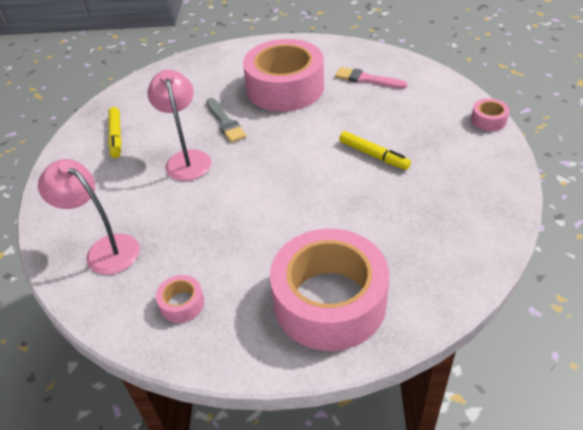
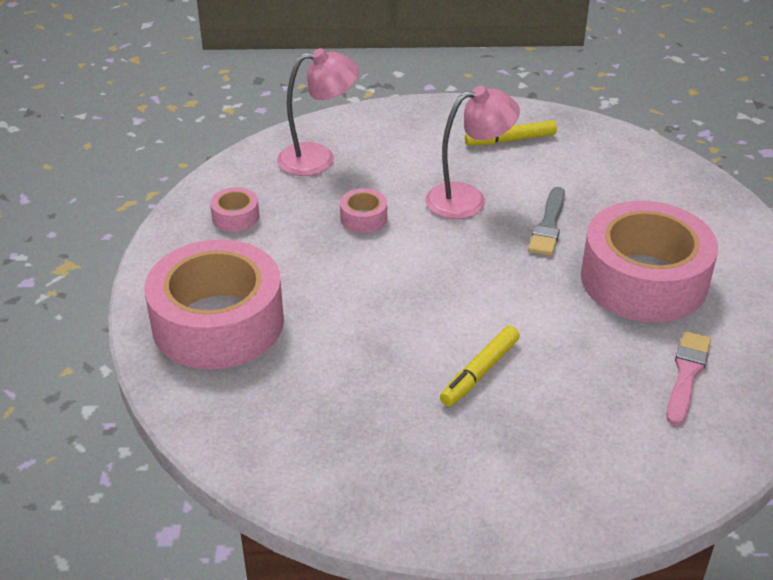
camera: 85 degrees right, 5 degrees down
pink lamp [38,159,140,275] -> pink lamp turned 45 degrees clockwise [277,48,359,176]
grey brush [206,98,246,142] -> grey brush turned 45 degrees counterclockwise [528,187,565,256]
pink tape [471,98,510,131] -> pink tape moved to [340,188,387,233]

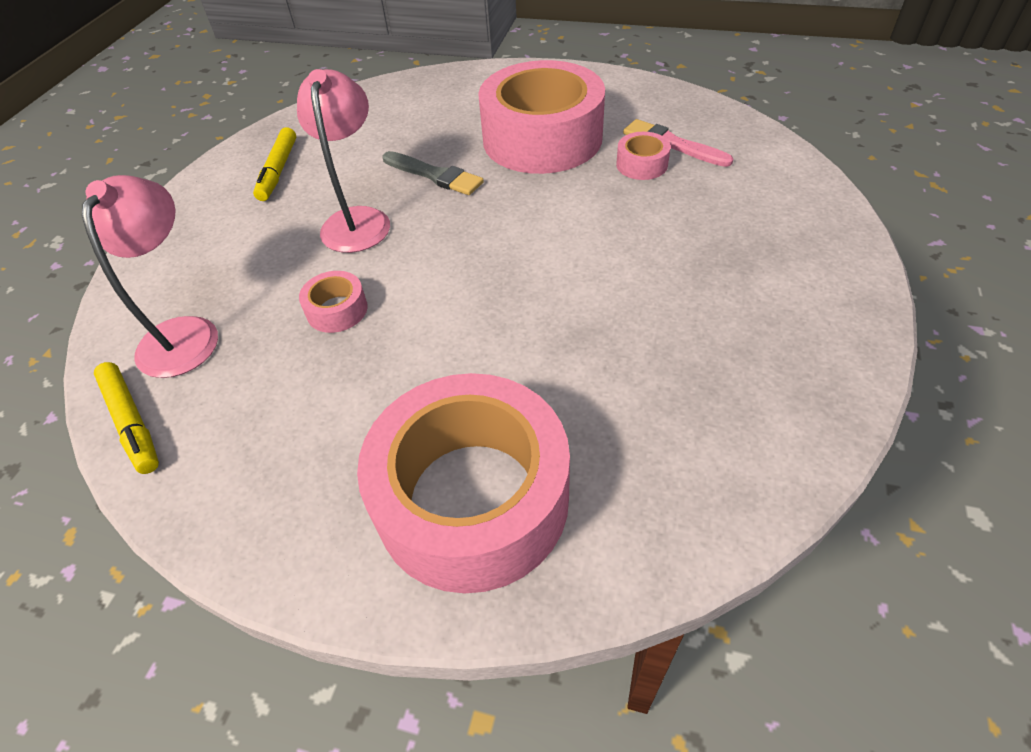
camera: 70 degrees left, 10 degrees up
pink tape [210,187,259,232] -> pink tape moved to [616,132,671,180]
yellow marker [440,326,520,406] -> yellow marker moved to [94,362,159,474]

